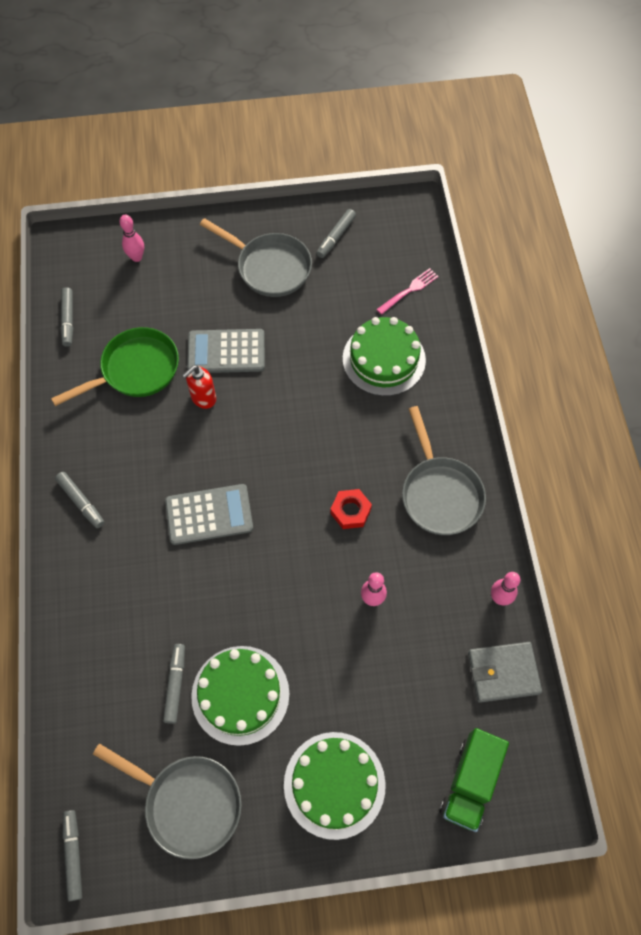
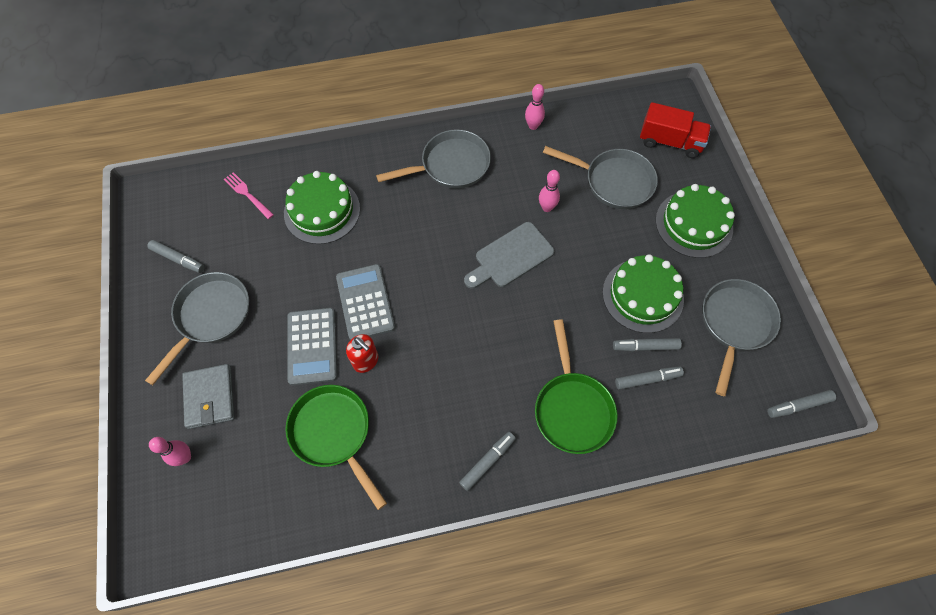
camera: 95 degrees left, 0 degrees up
grey marker [60,287,73,347] -> grey marker moved to [615,366,684,390]
grey calculator [165,484,253,545] -> grey calculator moved to [336,264,395,340]
red nut [330,489,372,529] -> none
green truck [440,728,509,832] -> red truck [640,102,711,158]
grey wallet [468,642,542,703] -> grey wallet moved to [182,364,235,429]
none -> grey cutting board [464,222,554,289]
none -> green pan [535,319,618,454]
none -> grey pan [543,146,658,209]

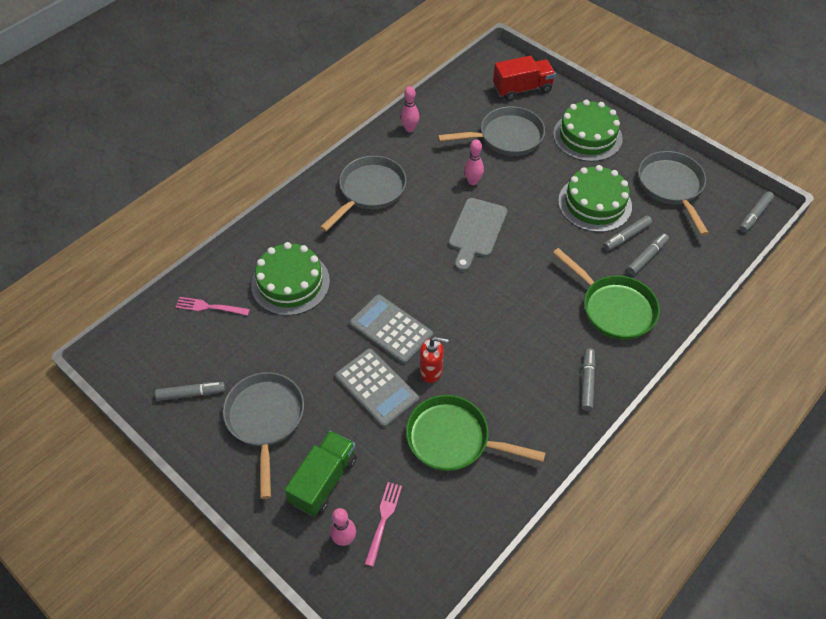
camera: 35 degrees left, 10 degrees down
grey wallet [182,364,235,429] -> green truck [285,430,357,516]
none -> pink fork [365,482,402,567]

